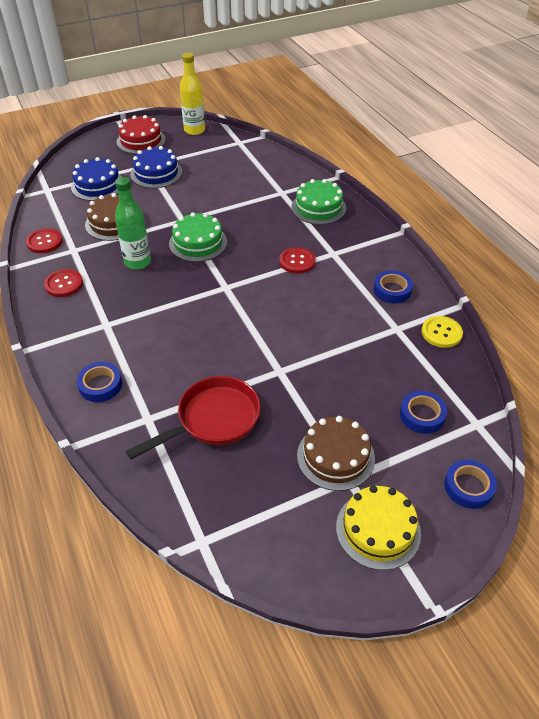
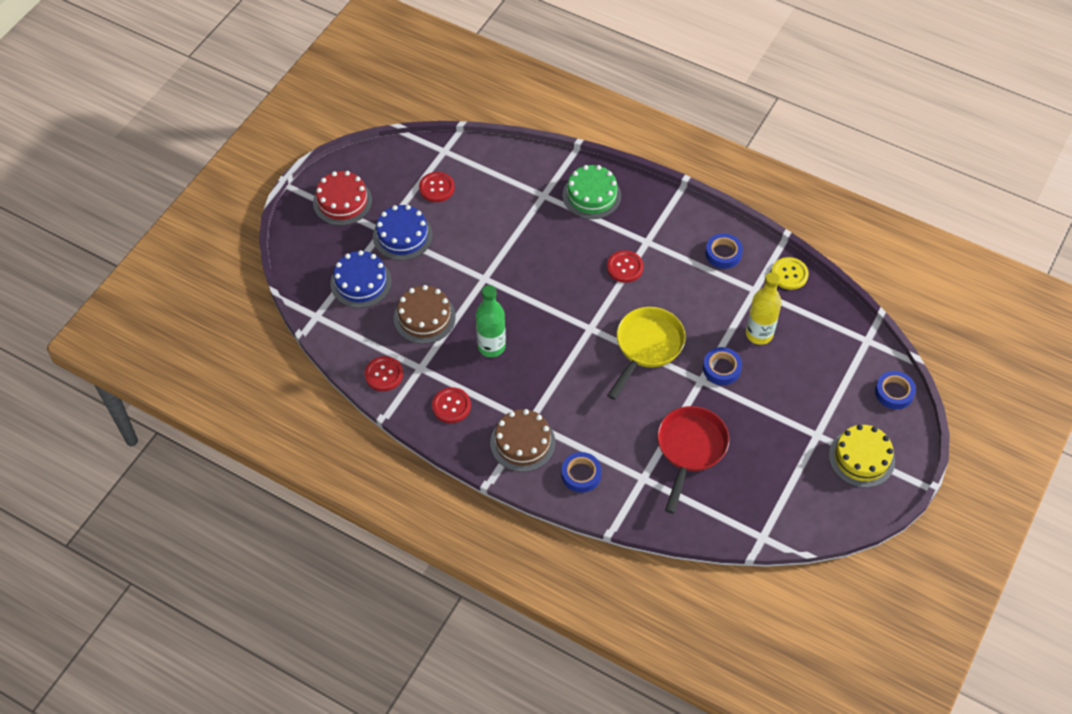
camera: 35 degrees left, 10 degrees up
green cake [169,212,227,262] -> none
yellow bottle [180,53,205,135] -> yellow bottle moved to [746,272,782,345]
brown cake [297,416,375,491] -> brown cake moved to [490,409,556,472]
blue tape [400,391,447,434] -> blue tape moved to [703,347,742,385]
none -> red button [419,172,455,202]
none -> yellow pan [607,307,686,400]

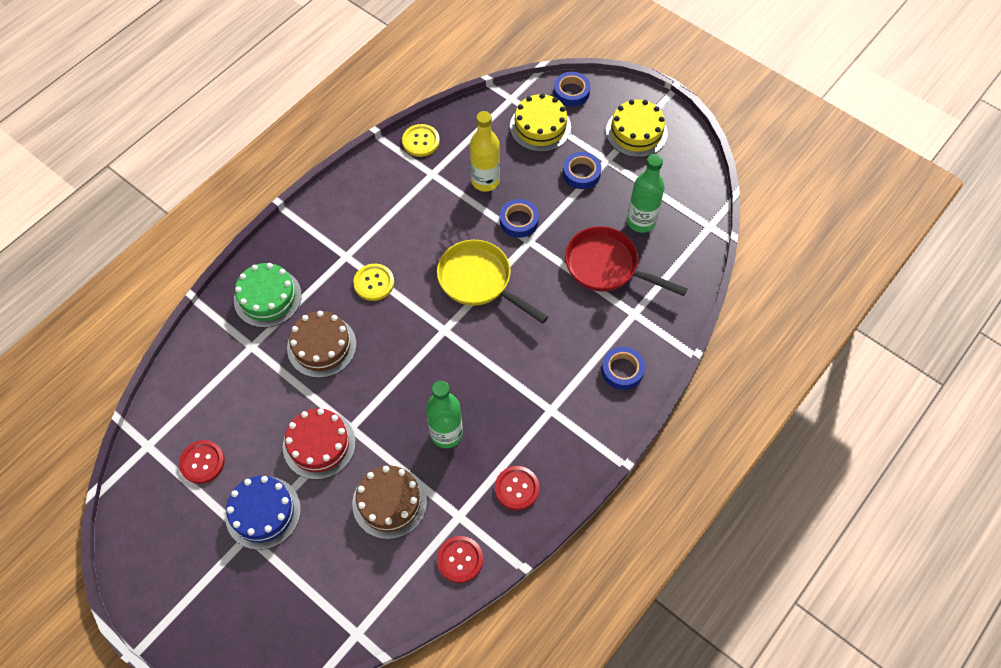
camera: 80 degrees left, 5 degrees up
red cake [313,171,372,225] -> red cake moved to [283,408,356,479]
blue cake [330,250,392,308] -> none
brown cake [490,409,556,472] -> brown cake moved to [287,311,356,378]
red button [607,250,644,283] -> yellow button [353,264,394,301]
blue tape [705,233,743,269] -> blue tape moved to [563,152,601,189]
none -> yellow cake [510,93,571,152]
none -> green bottle [627,154,664,233]

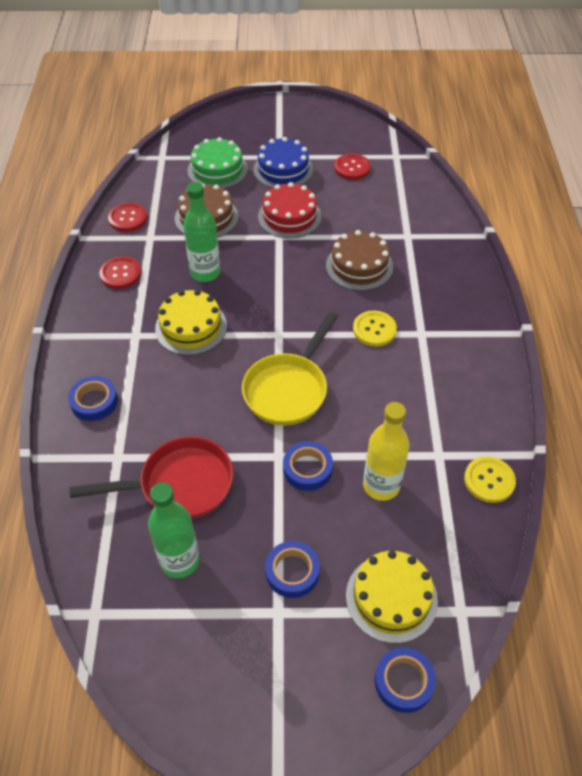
camera: 140 degrees right, 10 degrees down
green cake [234,263,302,328] -> green cake moved to [187,137,248,189]
yellow pan [437,240,548,324] -> yellow pan turned 120 degrees clockwise [242,312,338,426]
yellow cake [606,99,668,157] -> yellow cake moved to [155,290,227,355]

